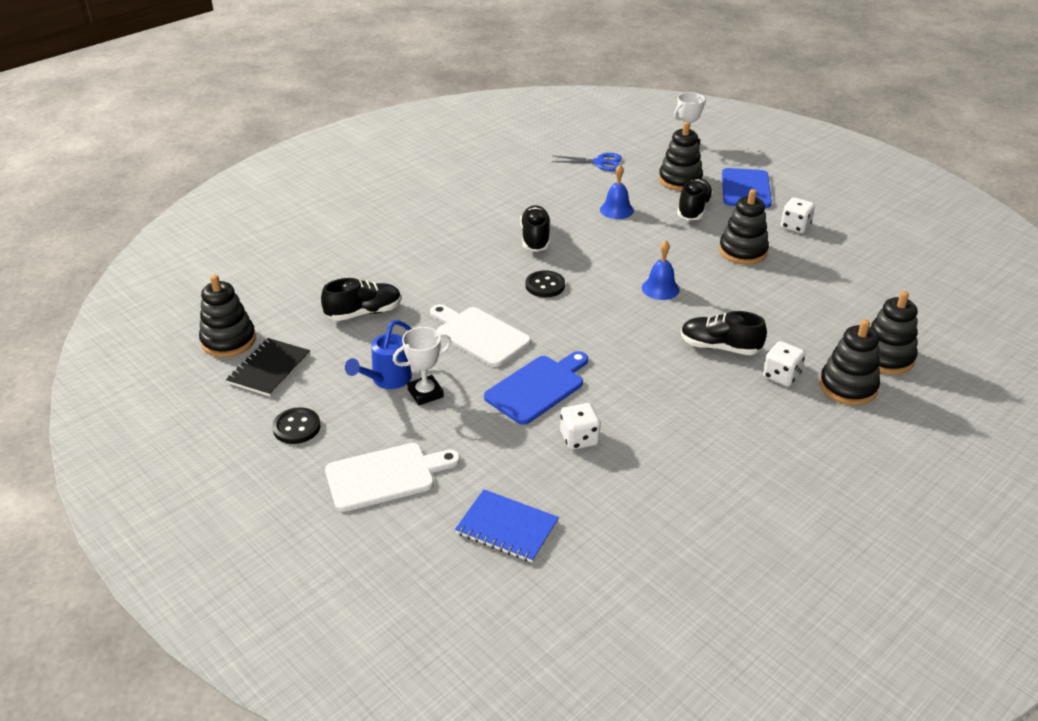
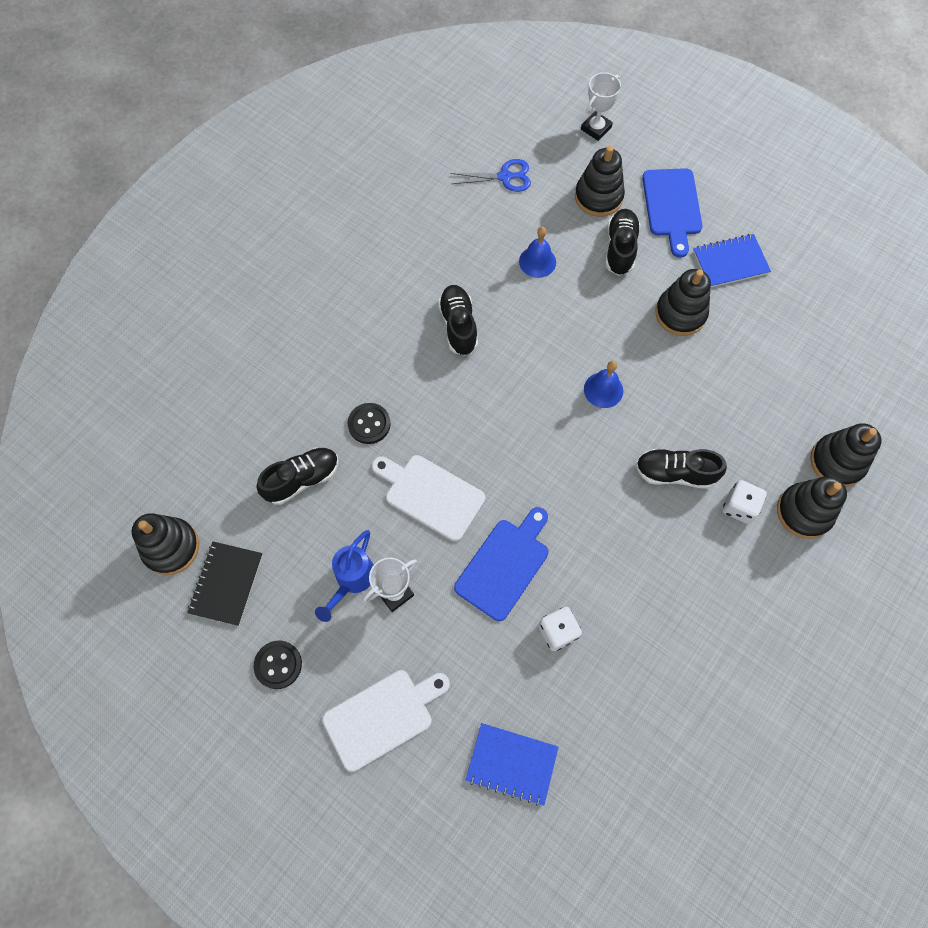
camera: 10 degrees left, 30 degrees up
black button [526,270,565,298] -> black button moved to [348,403,391,444]
white dice [781,197,815,233] -> blue notebook [693,234,771,288]

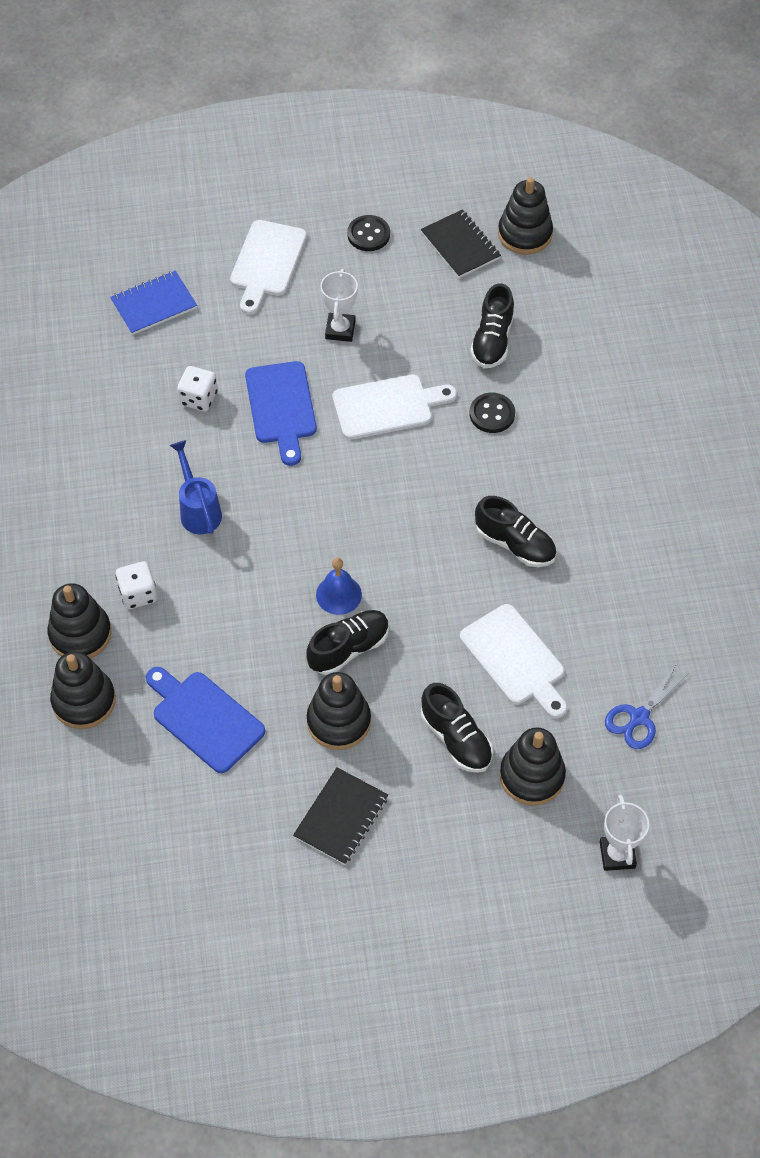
camera: 135 degrees right, 10 degrees down
blue watering can [315,530,374,622] -> blue watering can moved to [170,440,222,534]
blue bell [519,227,556,278] -> white cutting board [460,604,567,718]
black shoe [636,449,727,489] -> black shoe moved to [306,610,389,675]
blue cutting board [642,168,703,258] -> blue cutting board moved to [146,667,265,773]
blue notebook [693,234,771,288] -> black notebook [293,767,388,865]

